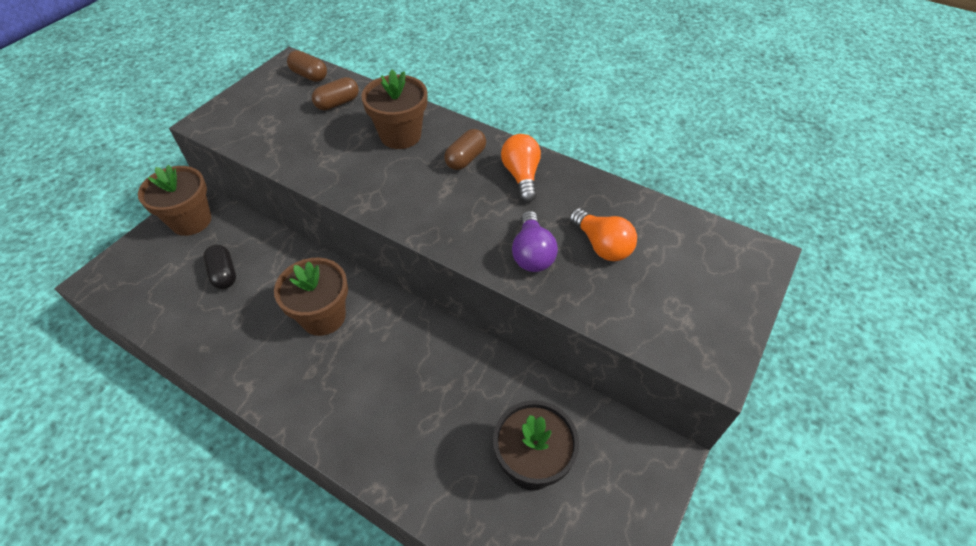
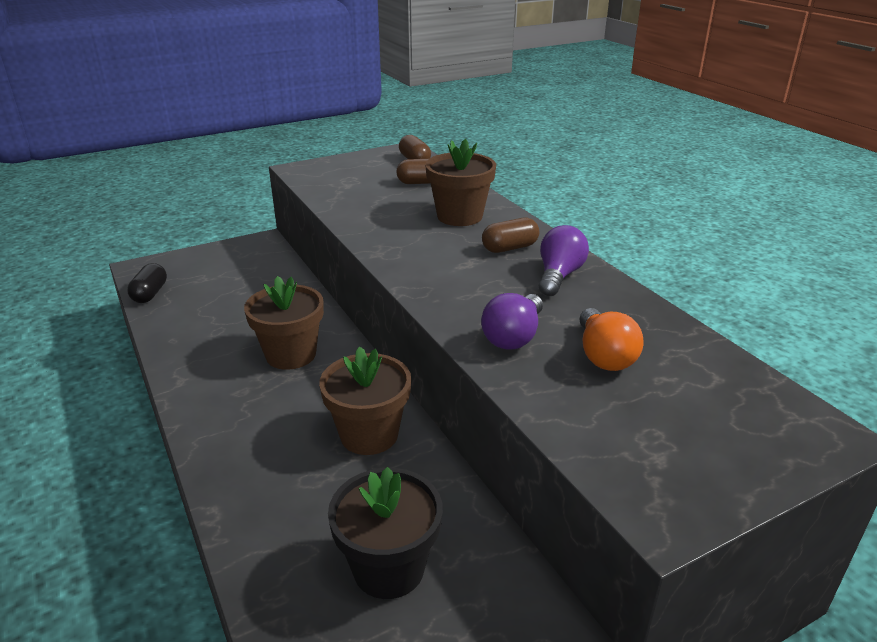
camera: 30 degrees right, 20 degrees down
brown flower pot [138,165,211,236] -> brown flower pot moved to [319,346,411,455]
black capsule [203,245,236,289] -> black capsule moved to [127,263,167,303]
orange light bulb [501,134,541,202] -> purple light bulb [539,225,589,296]

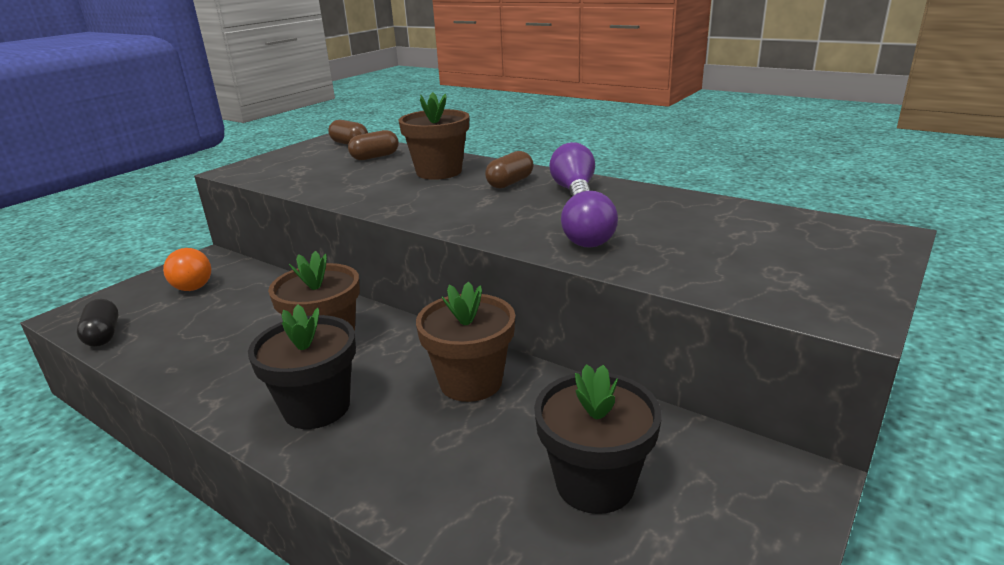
camera: 25 degrees left, 5 degrees down
orange light bulb [579,308,644,371] -> orange light bulb moved to [163,248,211,291]
none -> black flower pot [248,304,356,429]

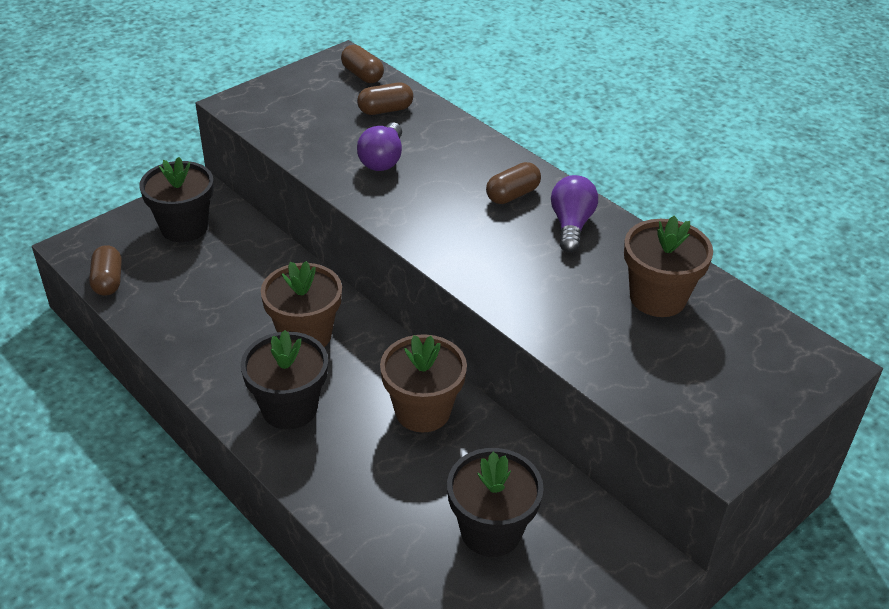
camera: 10 degrees right, 15 degrees up
black capsule [77,299,119,347] -> brown capsule [89,245,122,296]
orange light bulb [163,248,211,291] -> black flower pot [139,157,214,242]
brown flower pot [399,92,469,180] -> brown flower pot moved to [624,216,713,317]
purple light bulb [561,191,618,248] -> purple light bulb moved to [357,122,402,171]

